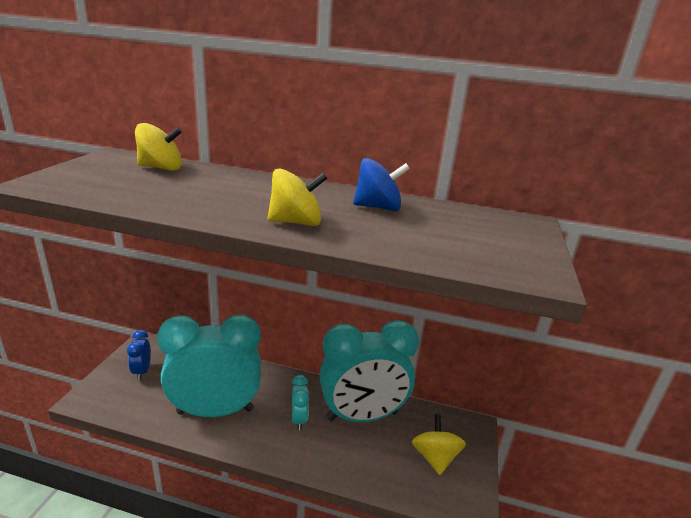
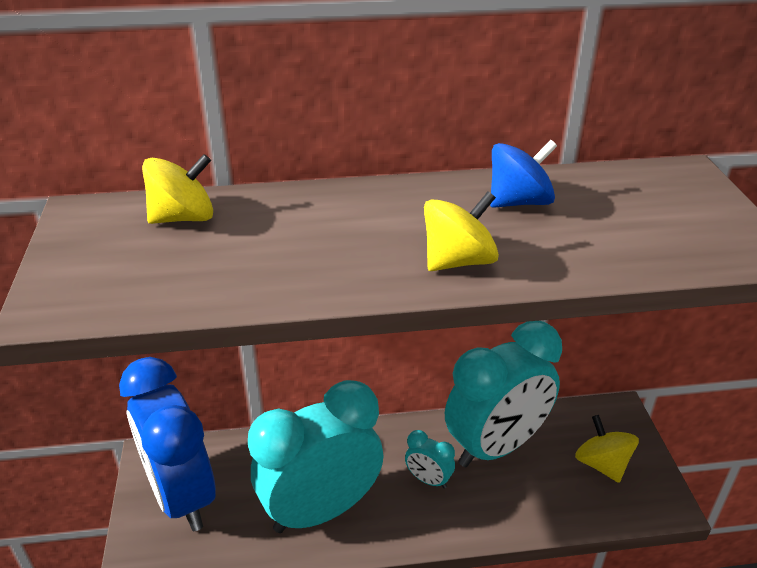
camera: 20 degrees left, 10 degrees up
blue clock [127,330,151,380] -> blue clock [119,357,216,531], size x2.44
turquoise clock [292,375,309,430] -> turquoise clock turned 150 degrees clockwise [405,430,455,489]

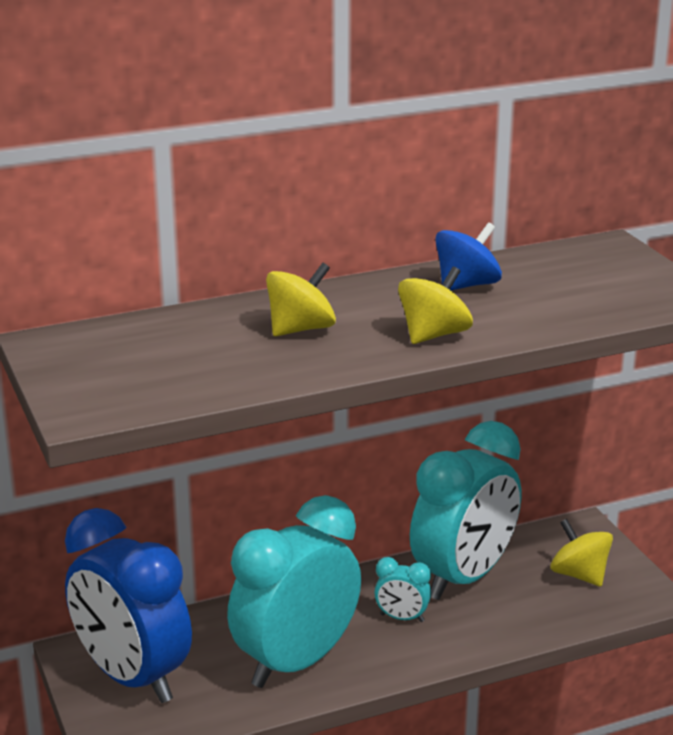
camera: 15 degrees left, 10 degrees down
yellow spinning top [142,154,213,224] -> yellow spinning top moved to [266,263,336,336]

